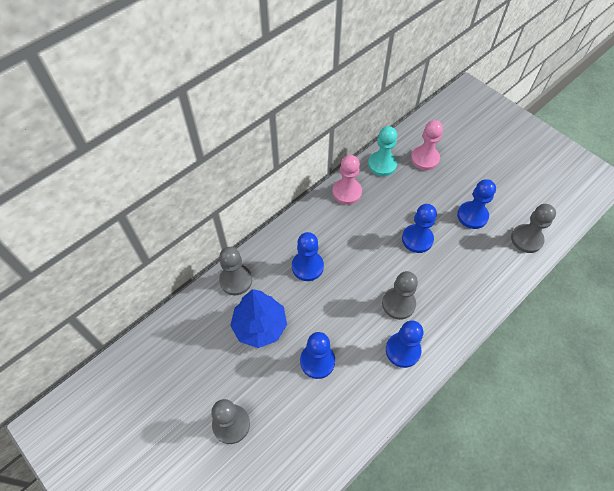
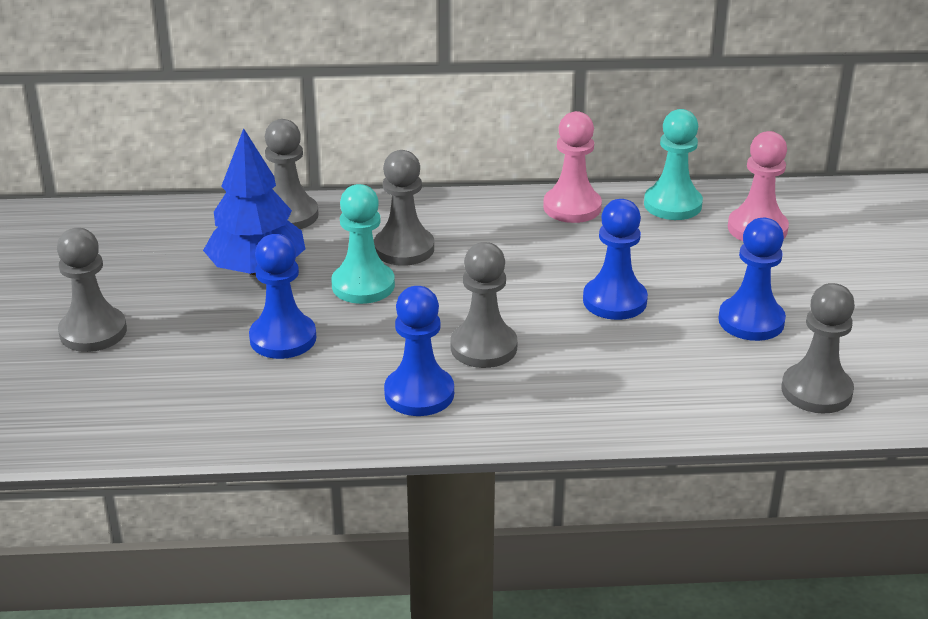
camera: 40 degrees right, 25 degrees down
blue pawn [292,232,324,281] -> grey pawn [374,150,434,266]
none -> turquoise pawn [331,184,395,304]

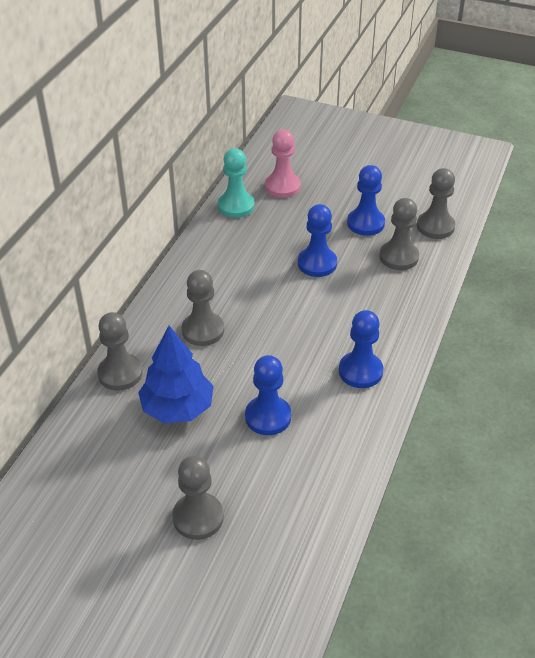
camera: 65 degrees left, 10 degrees up
turquoise pawn [331,184,395,304] -> none
grey pawn [451,242,517,368] -> grey pawn moved to [379,198,419,270]
pink pawn [543,111,602,223] -> none

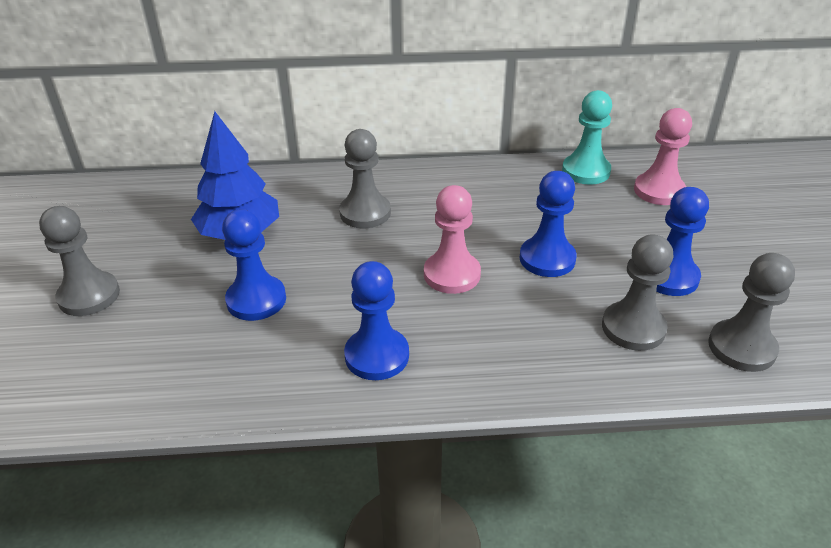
camera: 65 degrees right, 5 degrees down
grey pawn [97,312,143,390] -> none
none -> pink pawn [424,185,481,294]

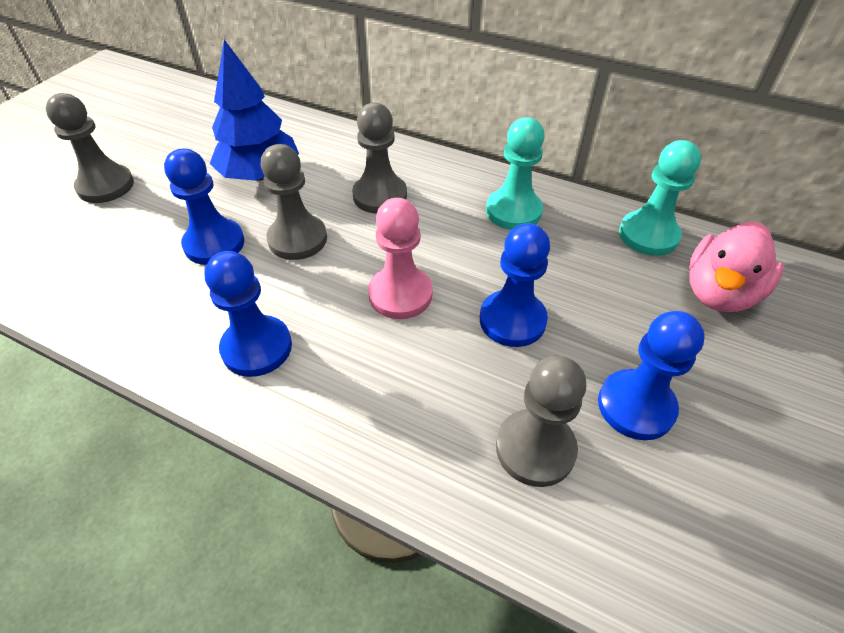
camera: 30 degrees right, 10 degrees up
pink pawn [634,108,692,205] -> pink duck [689,222,783,312]
grey pawn [708,253,795,372] -> grey pawn moved to [261,144,327,260]
none -> turquoise pawn [486,117,545,230]

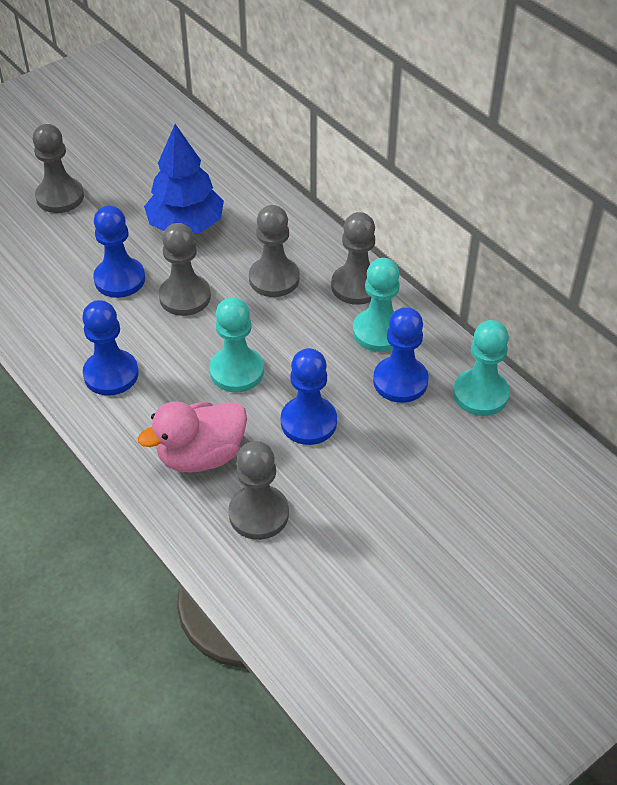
camera: 25 degrees right, 0 degrees up
pink pawn [368,198,433,319] -> turquoise pawn [209,297,264,392]
blue pawn [598,311,705,440] -> blue pawn moved to [373,307,429,403]
pink duck [689,222,783,312] -> pink duck moved to [138,401,247,473]
none -> grey pawn [331,212,375,305]

